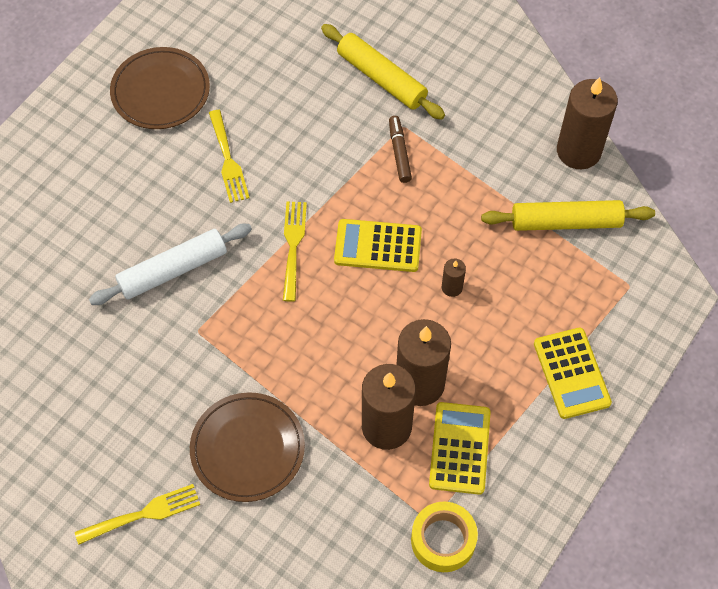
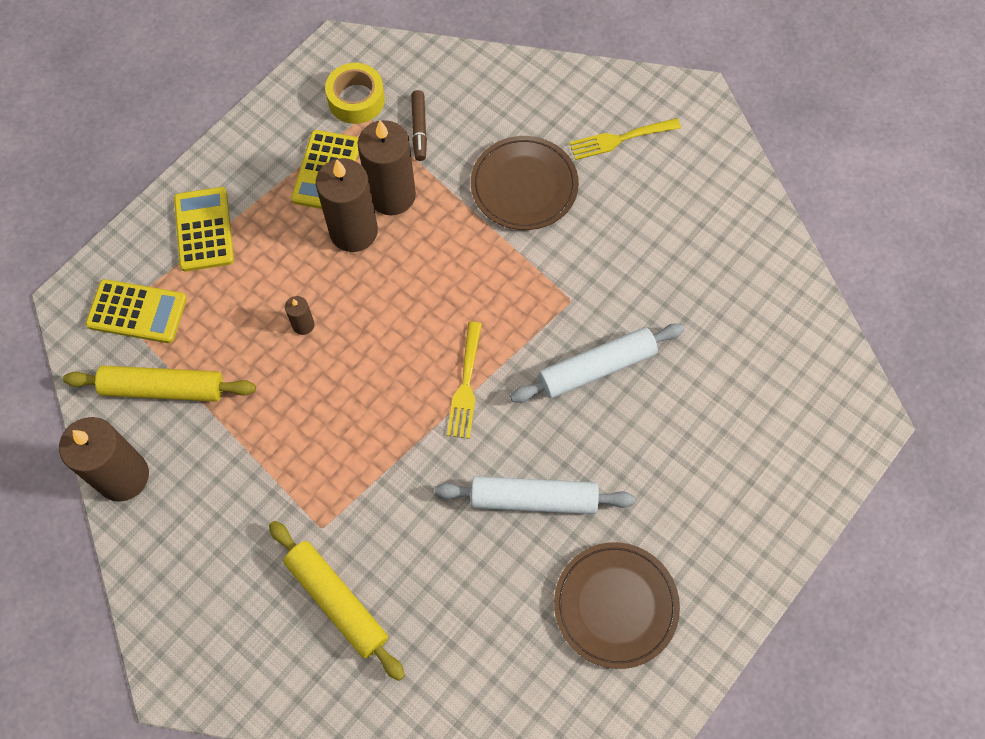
camera: 175 degrees left, 5 degrees up
yellow fork [209,110,250,203] -> white rolling pin [435,476,635,514]
yellow calculator [334,219,422,272] -> yellow calculator moved to [86,279,187,343]
brown marker [389,116,412,183] -> brown marker moved to [411,90,427,161]

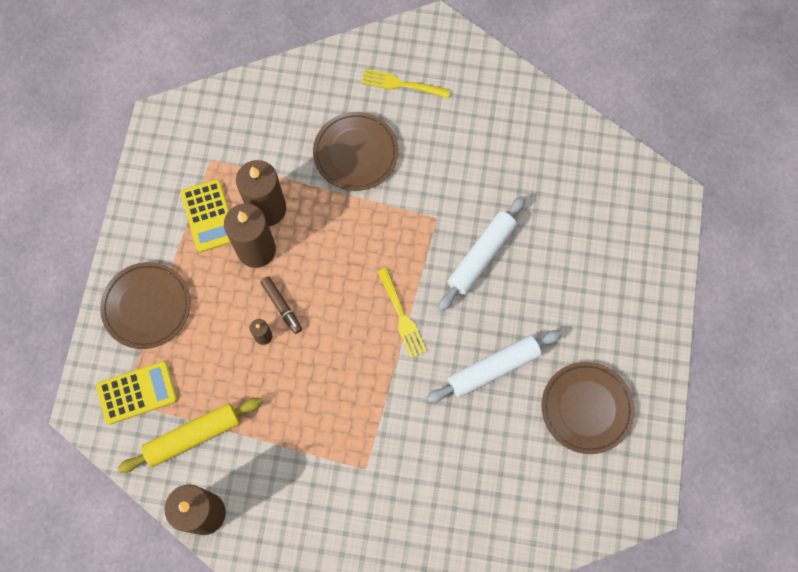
camera: 30 degrees left, 5 degrees up
yellow calculator [174,187,234,272] -> brown plate [100,262,191,349]
yellow rolling pin [269,521,405,681] -> none
yellow tape [325,63,385,124] -> none
brown marker [411,90,427,161] -> brown marker moved to [260,276,302,334]
yellow fork [569,118,681,160] -> yellow fork turned 60 degrees clockwise [361,69,450,98]

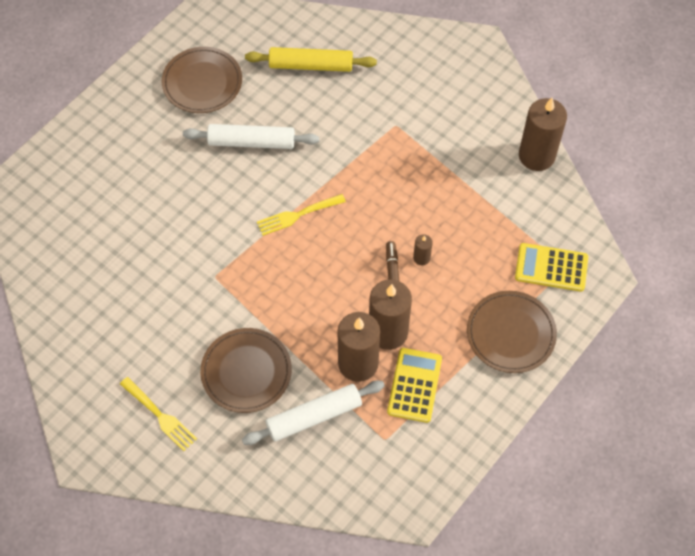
camera: 150 degrees left, 10 degrees down
yellow rolling pin [118,398,262,473] -> yellow rolling pin moved to [245,47,377,72]
yellow fork [377,268,427,358] -> yellow fork turned 120 degrees counterclockwise [257,194,346,236]
white rolling pin [438,196,525,311] -> white rolling pin moved to [242,381,385,445]

